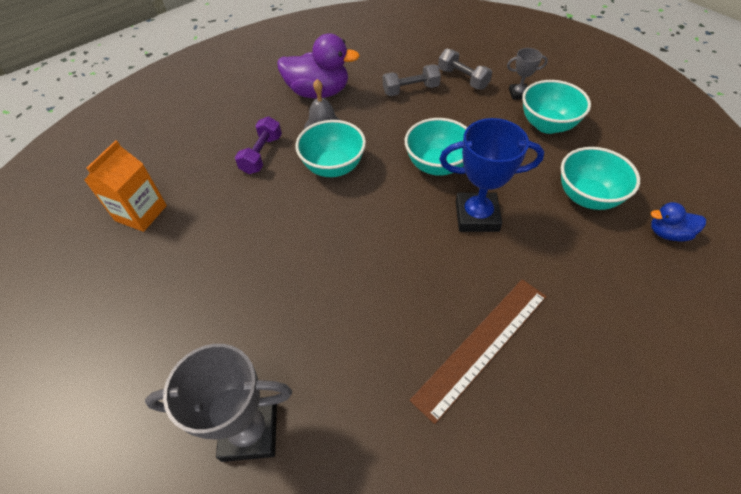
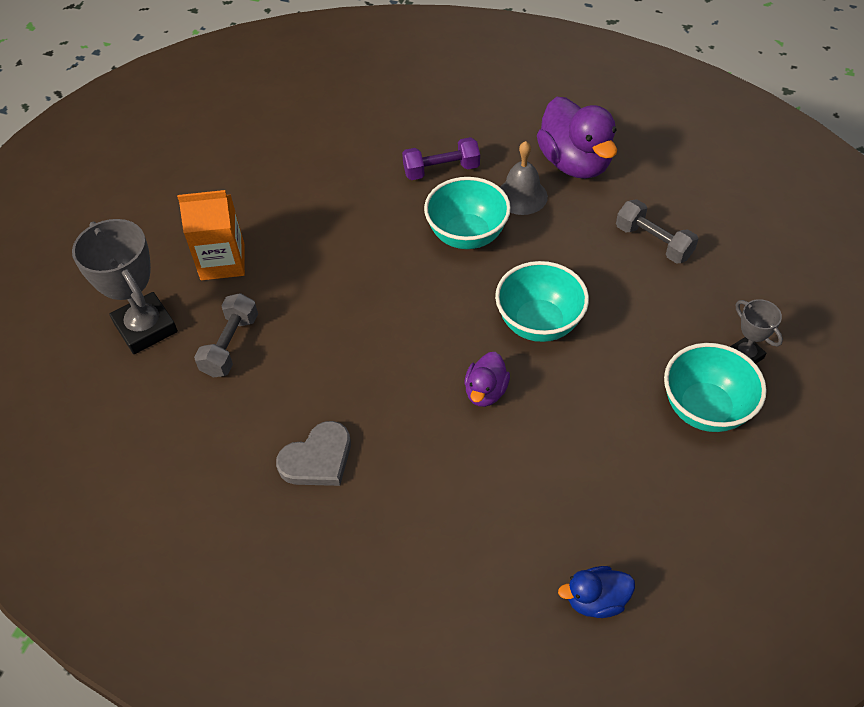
camera: 60 degrees right, 0 degrees up
orange carton [84,140,167,232] -> orange carton moved to [177,190,245,280]
brown ruler [410,279,547,424] -> grey heart [276,421,351,486]
grey dumbbell [438,49,492,90] -> grey dumbbell moved to [194,293,258,378]
blue trophy [439,118,544,232] -> purple duck [464,352,510,407]
turquoise bowl [561,147,640,210] -> none
blue duck [651,202,706,242] -> blue duck turned 75 degrees counterclockwise [558,566,635,618]

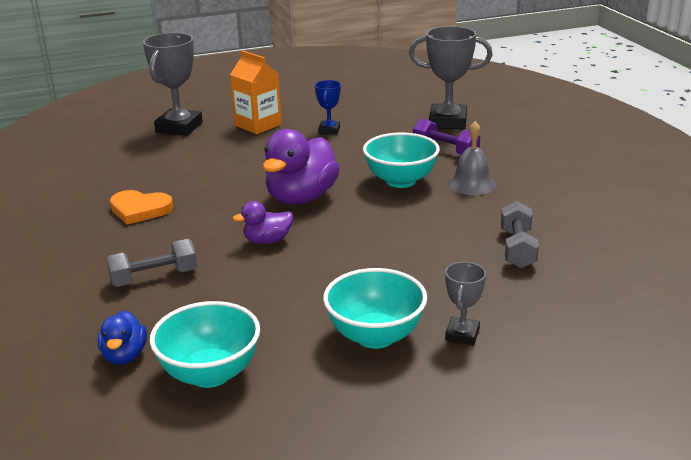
camera: 50 degrees right, 25 degrees down
grey dumbbell [194,293,258,378] -> grey dumbbell moved to [106,239,197,287]
grey heart [276,421,351,486] -> orange heart [110,190,173,225]
turquoise bowl [495,261,589,342] -> turquoise bowl moved to [150,301,260,388]
purple duck [537,97,617,179] -> purple duck moved to [263,129,340,205]
blue duck [558,566,635,618] -> blue duck turned 135 degrees counterclockwise [98,310,147,365]
none -> blue trophy [315,80,341,134]
none -> grey trophy [409,26,492,129]

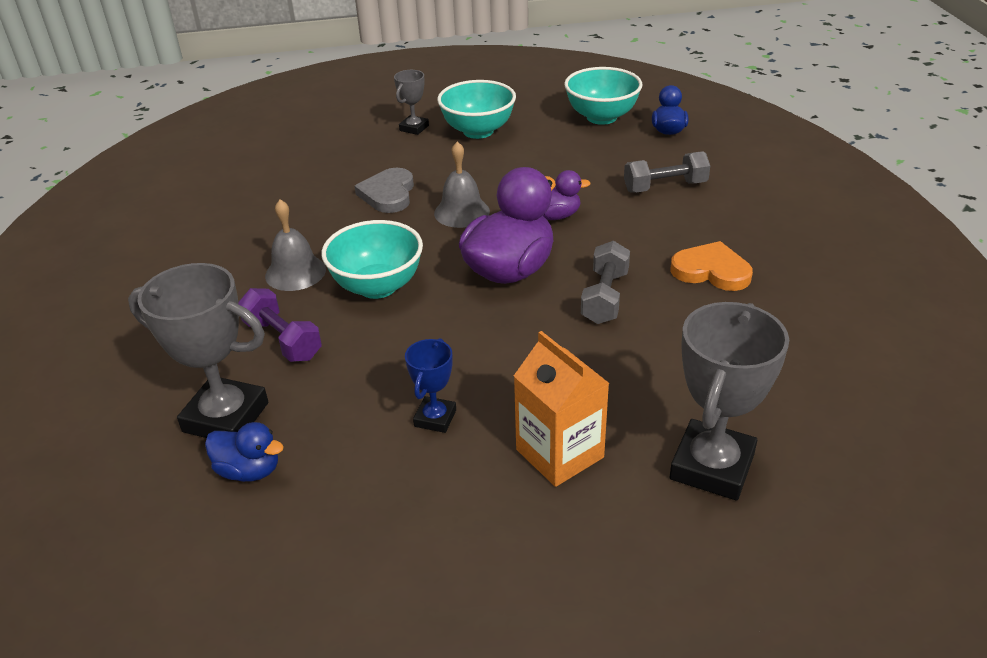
camera: 170 degrees left, 10 degrees up
grey dumbbell [501,201,539,268] -> grey dumbbell moved to [581,241,630,324]
none -> blue duck [205,422,284,482]
none -> grey heart [355,168,414,213]
none -> grey bell [434,142,490,228]

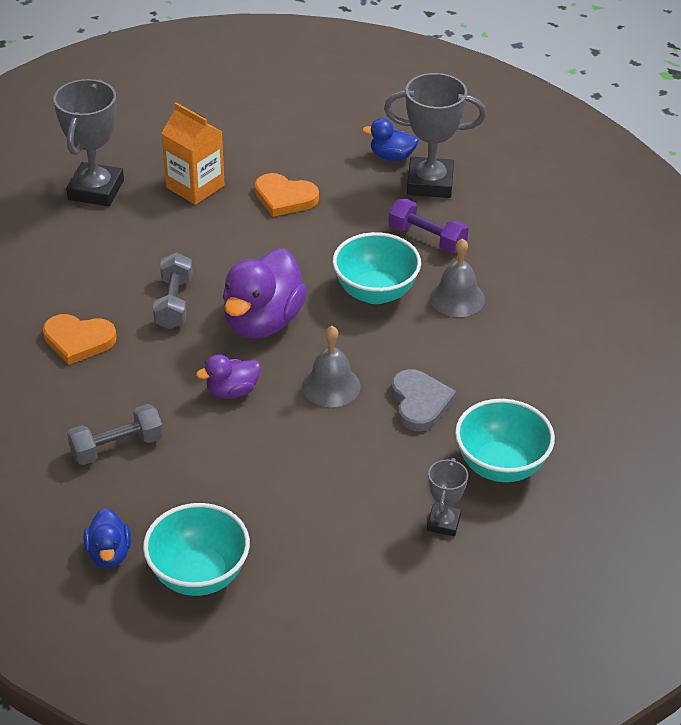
camera: 165 degrees right, 5 degrees up
blue trophy [405,338,456,433] -> orange heart [255,173,319,217]
turquoise bowl [437,80,516,139] -> turquoise bowl moved to [455,399,555,482]

